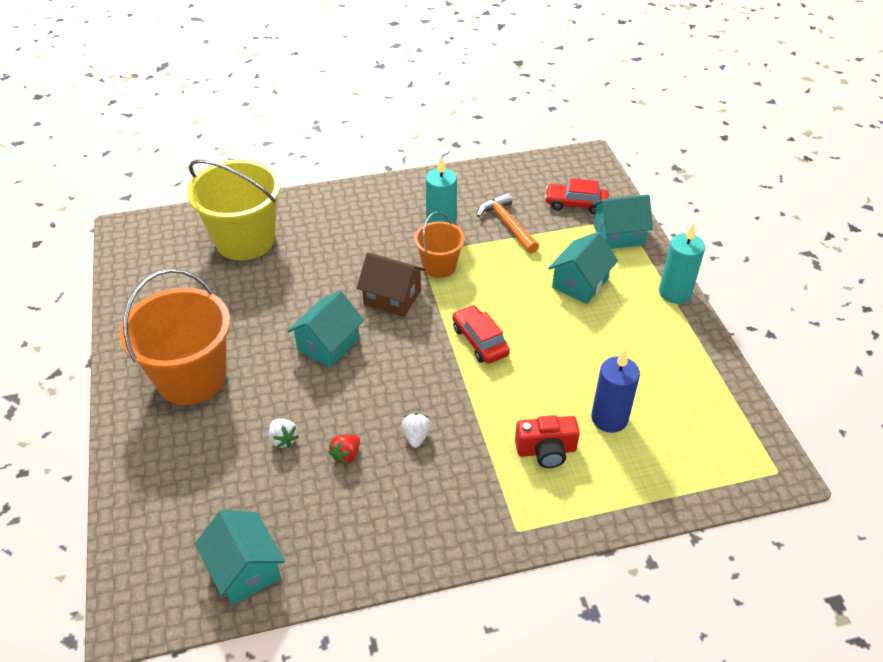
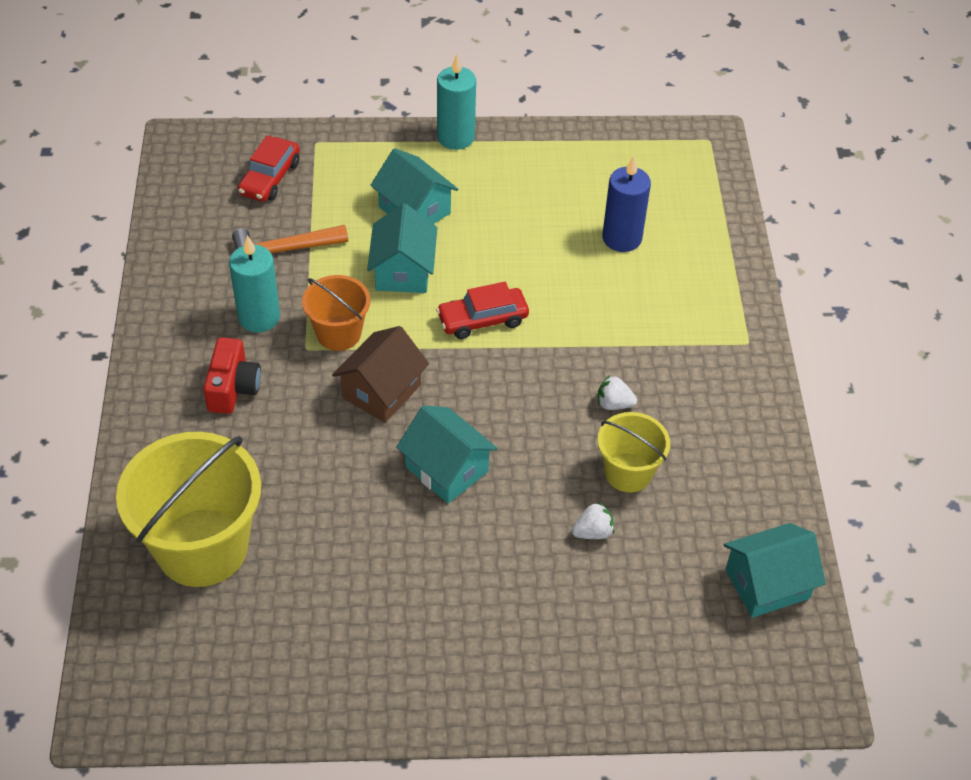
camera: 80 degrees left, 5 degrees up
orange bucket [119,269,230,405] -> none
red strawberry [328,434,360,464] -> yellow bucket [597,412,670,493]
red camera [515,415,580,468] -> red camera moved to [203,337,261,414]
turquoise house [592,195,653,249] -> turquoise house moved to [367,203,437,293]

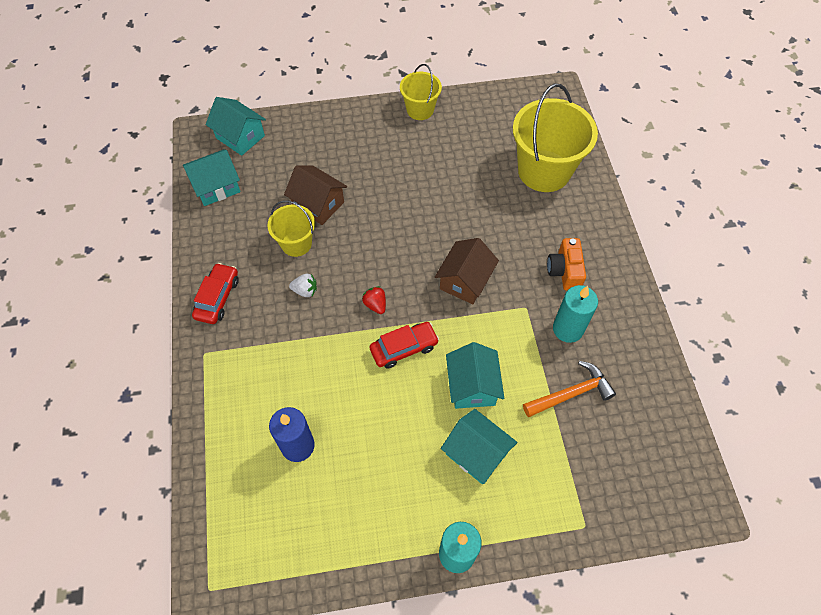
camera: 175 degrees right, 10 degrees up
red camera [203,337,261,414] -> orange camera [547,238,586,291]
red car [238,136,300,202] -> red car moved to [192,263,239,324]
orange bucket [302,275,370,351] -> none
turquoise house [396,406,498,504] -> turquoise house moved to [206,97,266,156]
white strawberry [572,502,614,539] -> brown house [284,165,347,225]
none -> red strawberry [362,286,386,314]
none -> yellow bucket [400,64,442,120]

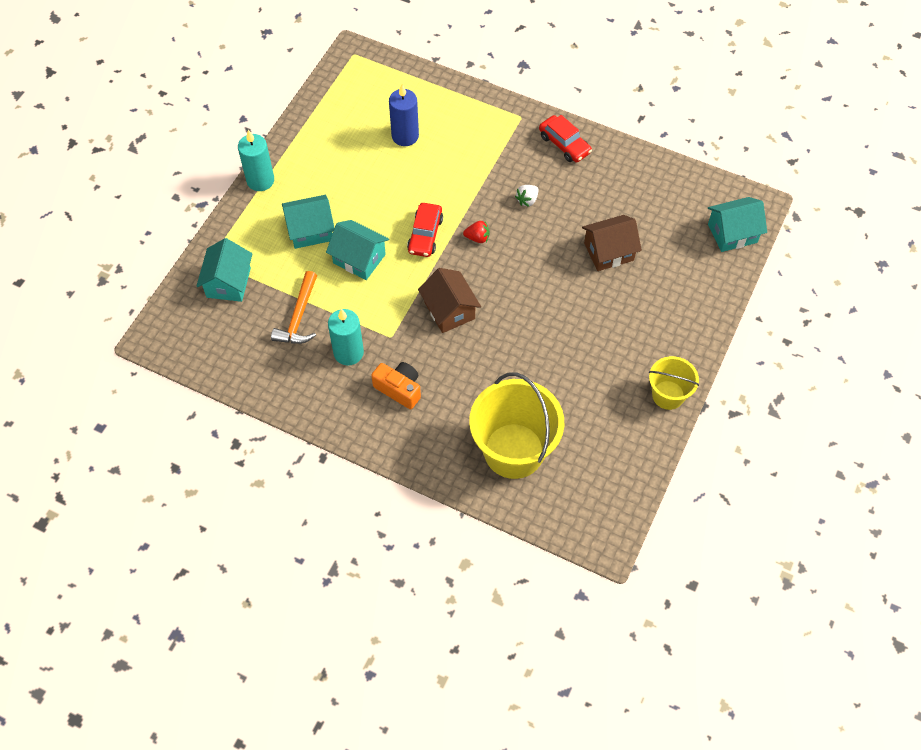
camera: 125 degrees right, 0 degrees up
turquoise house [183,149,240,206] -> turquoise house moved to [196,238,252,302]
yellow bucket [267,200,315,257] -> none

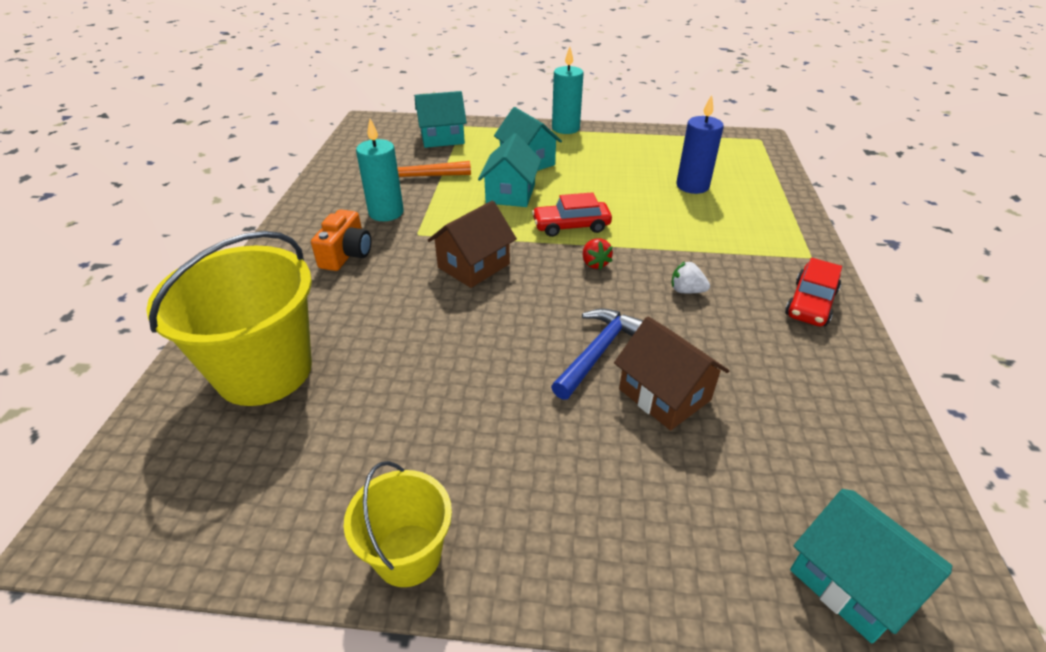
camera: 70 degrees right, 20 degrees down
none -> blue hammer [551,308,643,400]

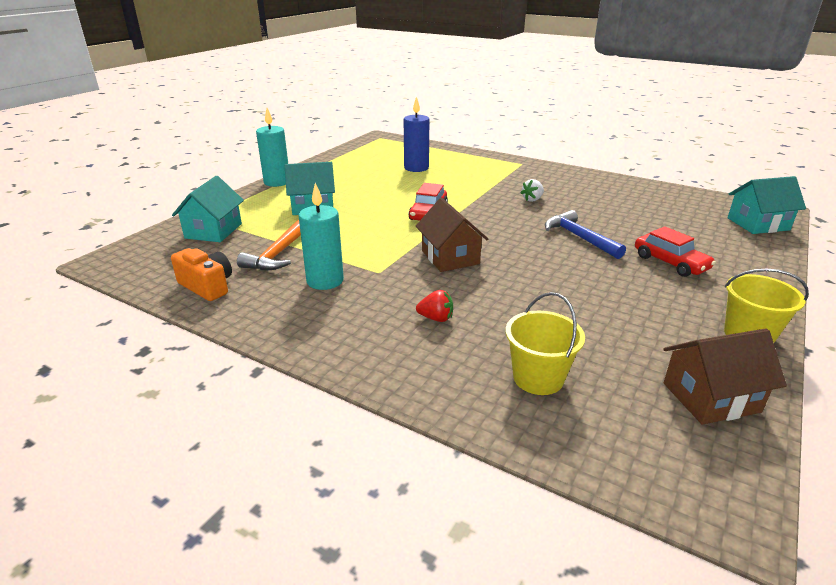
camera: 65 degrees left, 10 degrees down
yellow bucket [146,231,312,406] -> yellow bucket [506,292,585,395], size x0.55
orange camera [311,209,371,271] -> orange camera moved to [171,248,232,301]
turquoise house [478,133,541,207] -> none
red strawberry [582,238,613,270] -> red strawberry moved to [416,290,453,322]
brown house [614,317,729,430] -> brown house moved to [663,329,787,425]
red car [785,258,842,327] -> red car moved to [635,226,716,277]

